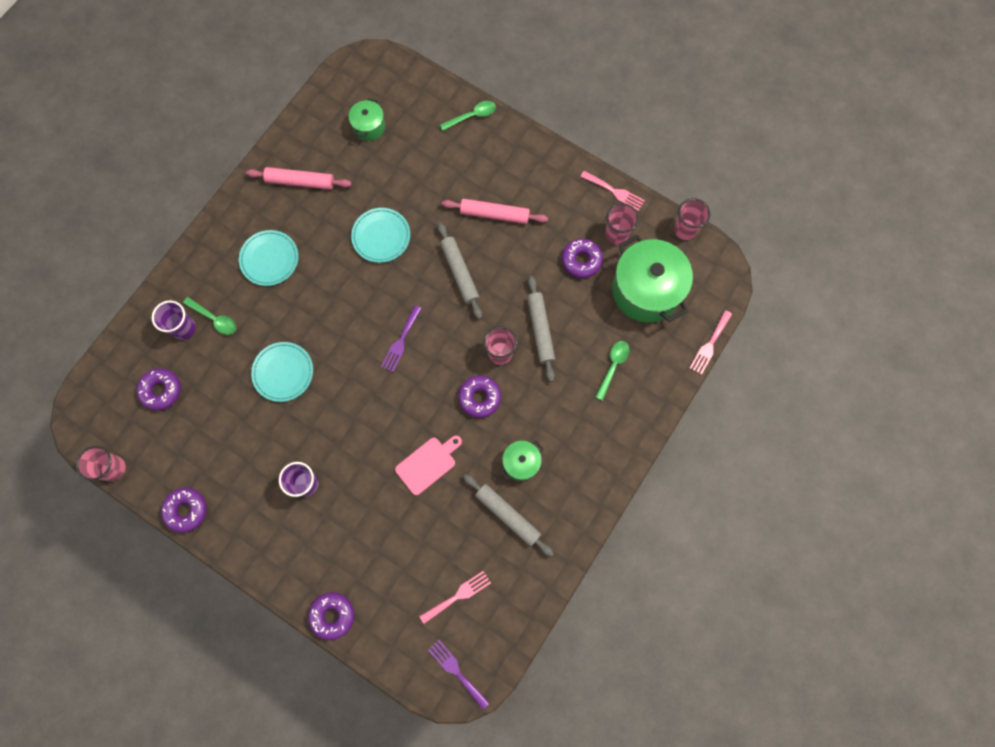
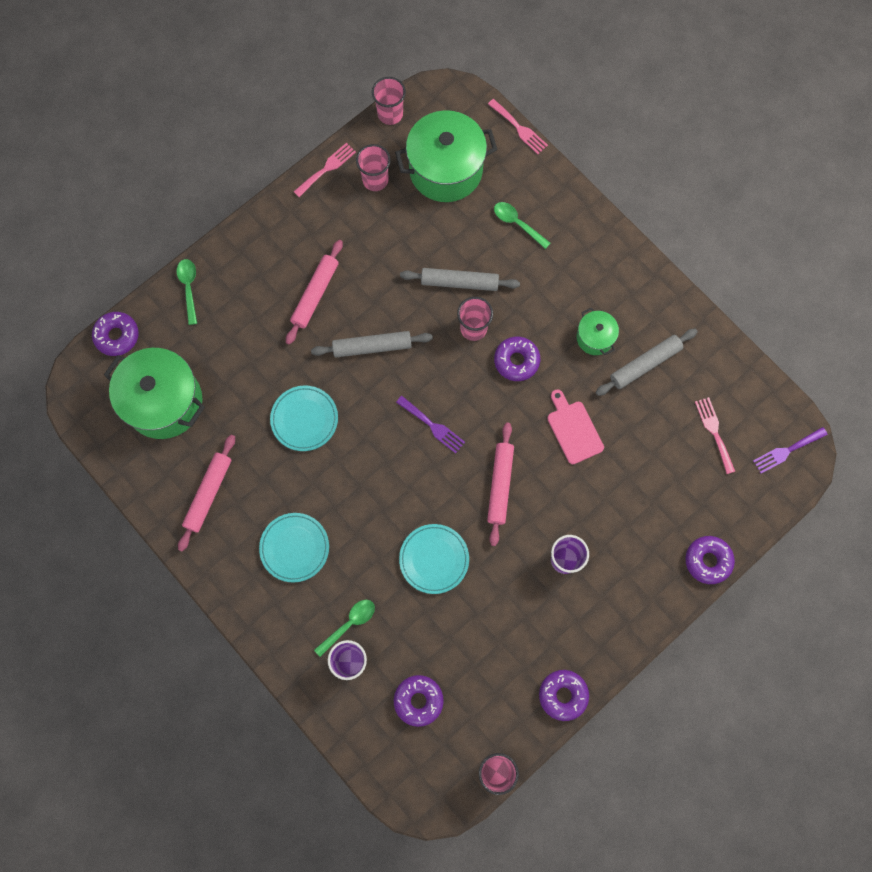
camera: 75 degrees left, 0 degrees up
green pot [349,98,385,141] -> green pot [104,348,205,439], size x2.03
purple donut [562,239,603,278] -> purple donut moved to [92,312,139,356]
none -> pink rolling pin [487,422,514,546]

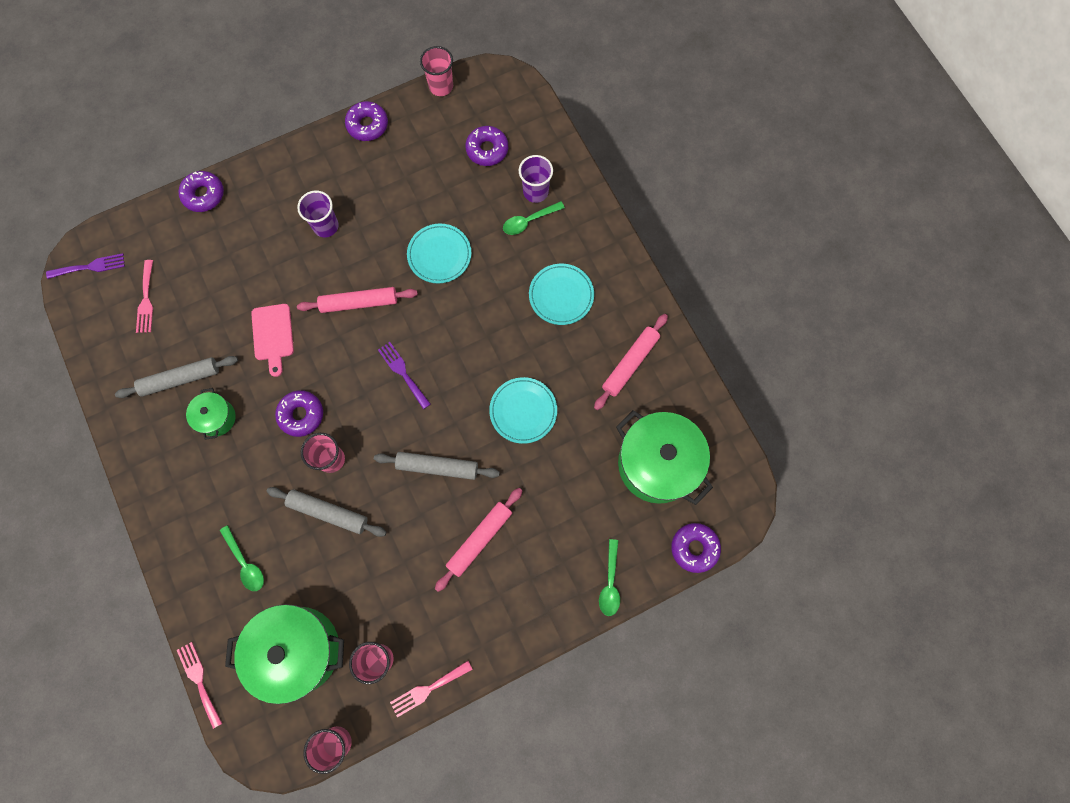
camera: 165 degrees left, 0 degrees up
pink rolling pin [487,422,514,546] -> pink rolling pin turned 60 degrees clockwise [297,287,418,313]

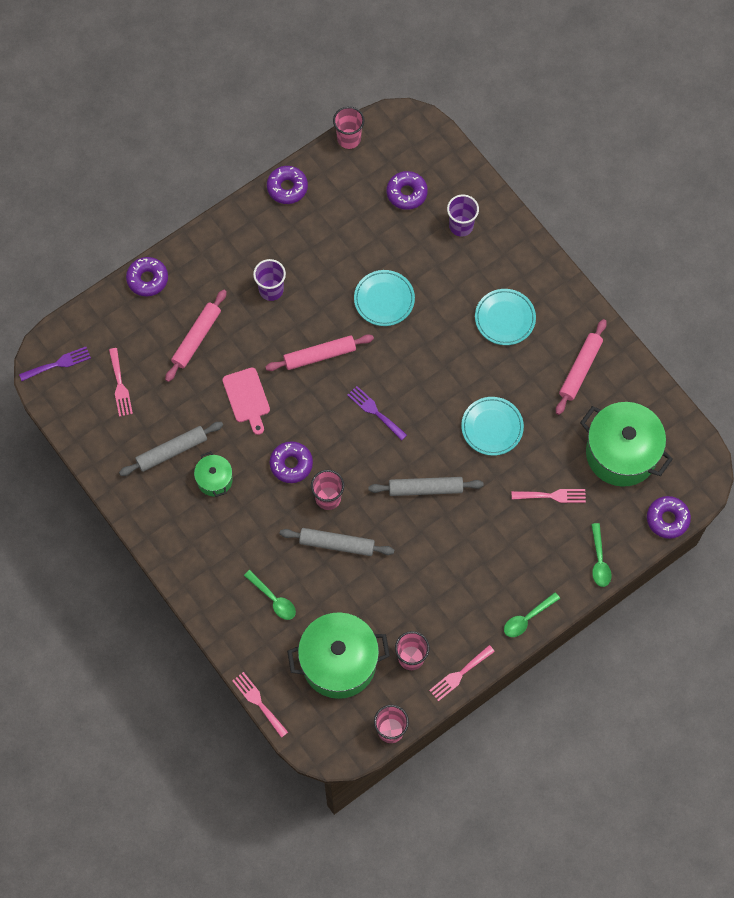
camera: 10 degrees left, 5 degrees down
pink rolling pin [435,488,522,592] -> pink rolling pin moved to [165,289,227,382]
green spoon [503,201,565,235] -> green spoon moved to [504,592,560,637]
none -> pink fork [512,489,586,503]

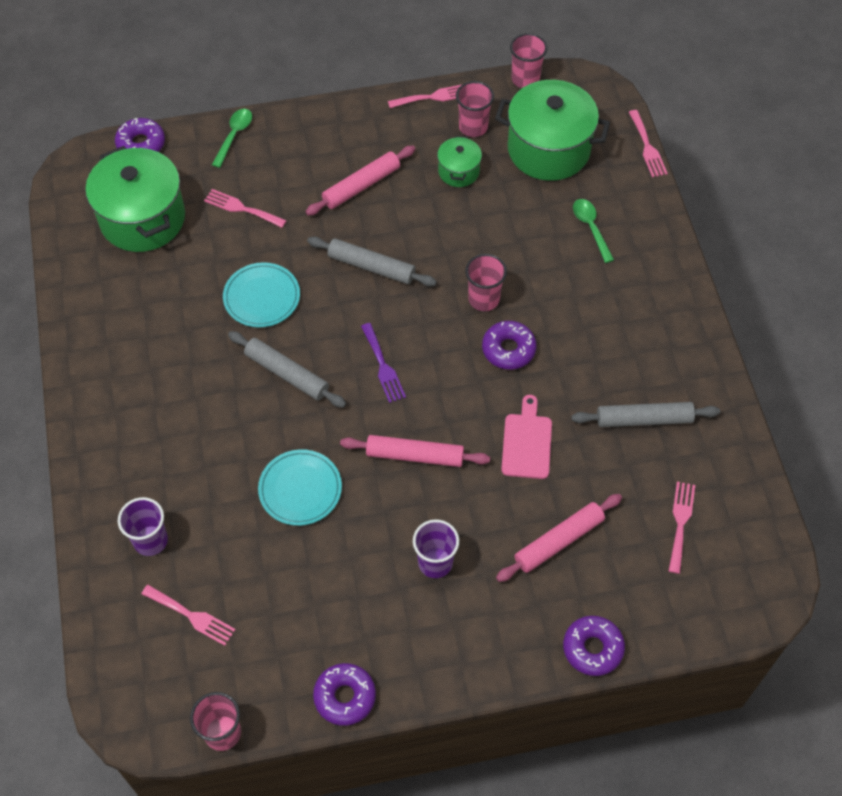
camera: 155 degrees left, 10 degrees down
purple fork [19,347,91,381] -> none
green pot [194,451,233,497] -> green pot moved to [437,136,482,187]
grey rolling pin [280,528,394,556] -> grey rolling pin moved to [228,331,346,408]
purple donut [387,171,428,210] -> pink fork [141,585,236,646]
turquoise plate [475,289,536,345] -> none
green spoon [504,592,560,637] -> none
pink rolling pin [556,319,607,415] -> pink rolling pin moved to [305,146,415,215]

